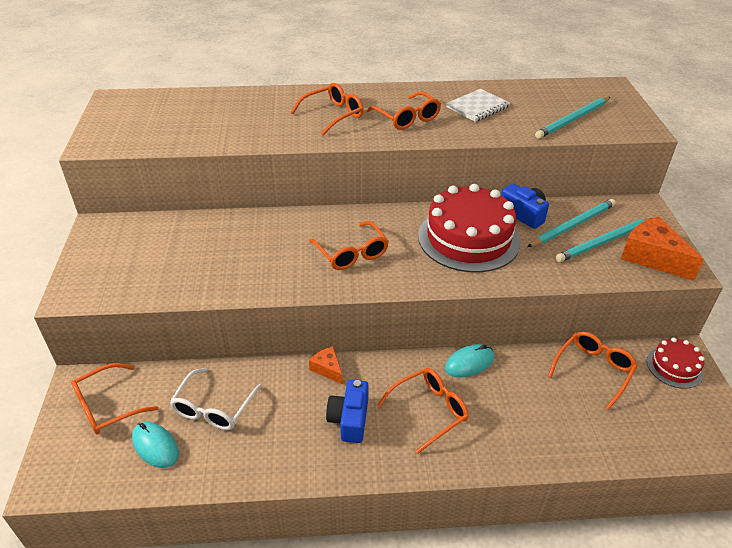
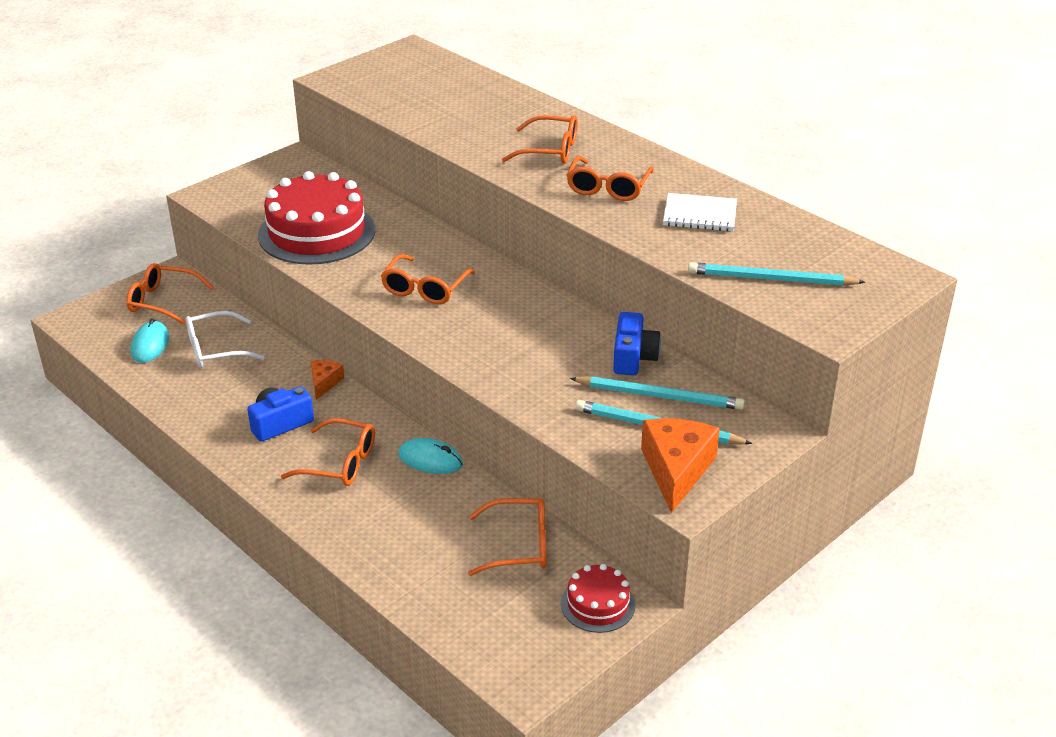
camera: 50 degrees right, 5 degrees down
red cake [418,184,521,273] -> red cake moved to [258,171,375,265]

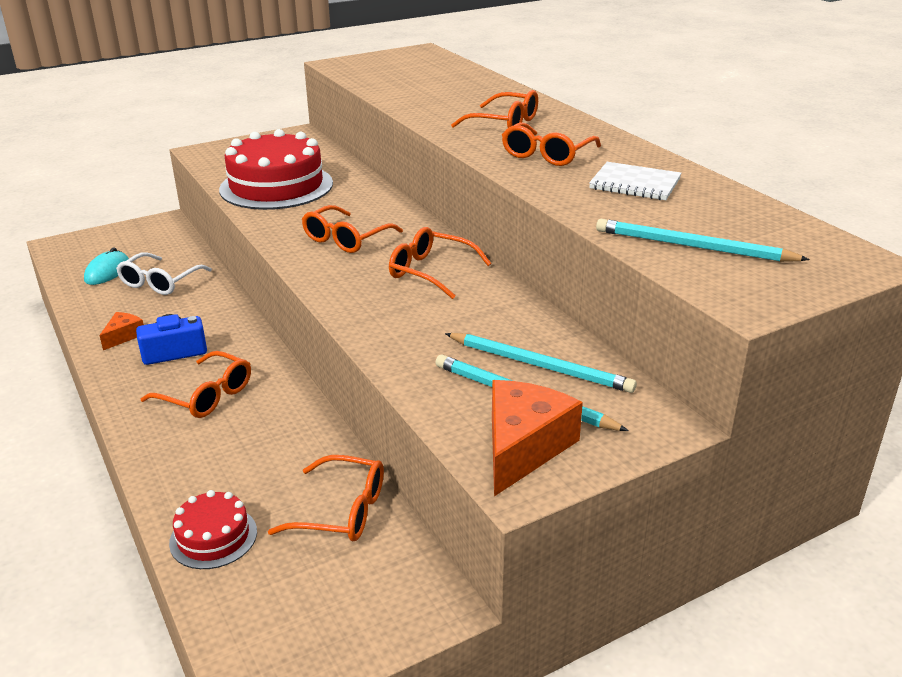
camera: 15 degrees right, 5 degrees down
orange glasses [126,263,214,325] -> orange glasses moved to [389,227,491,299]
white glasses [186,311,265,368] -> white glasses turned 60 degrees counterclockwise [116,252,212,295]
orange cheese [311,360,344,400] -> orange cheese moved to [99,312,144,350]
turquoise mouse [398,438,463,474] -> none
red cake [561,564,635,633] -> red cake moved to [169,490,257,569]
blue camera [613,312,661,375] -> none

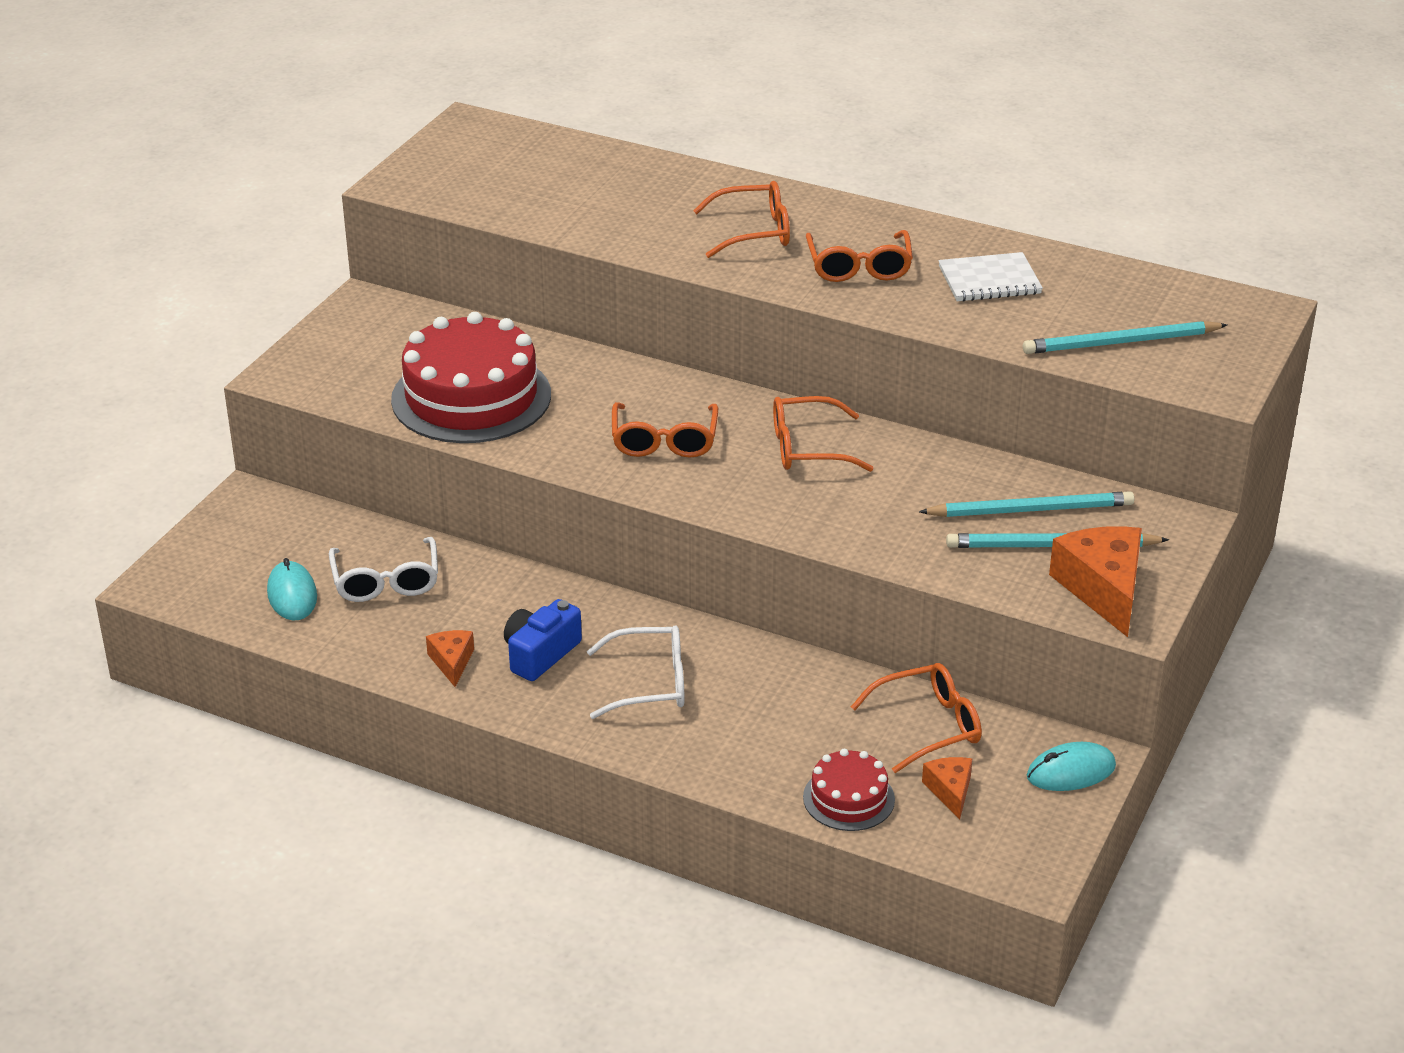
camera: 35 degrees left, 5 degrees up
orange glasses [141,351,251,418] -> white glasses [587,625,684,719]
none -> orange cheese [922,757,972,820]
none -> turquoise mouse [1027,742,1116,791]

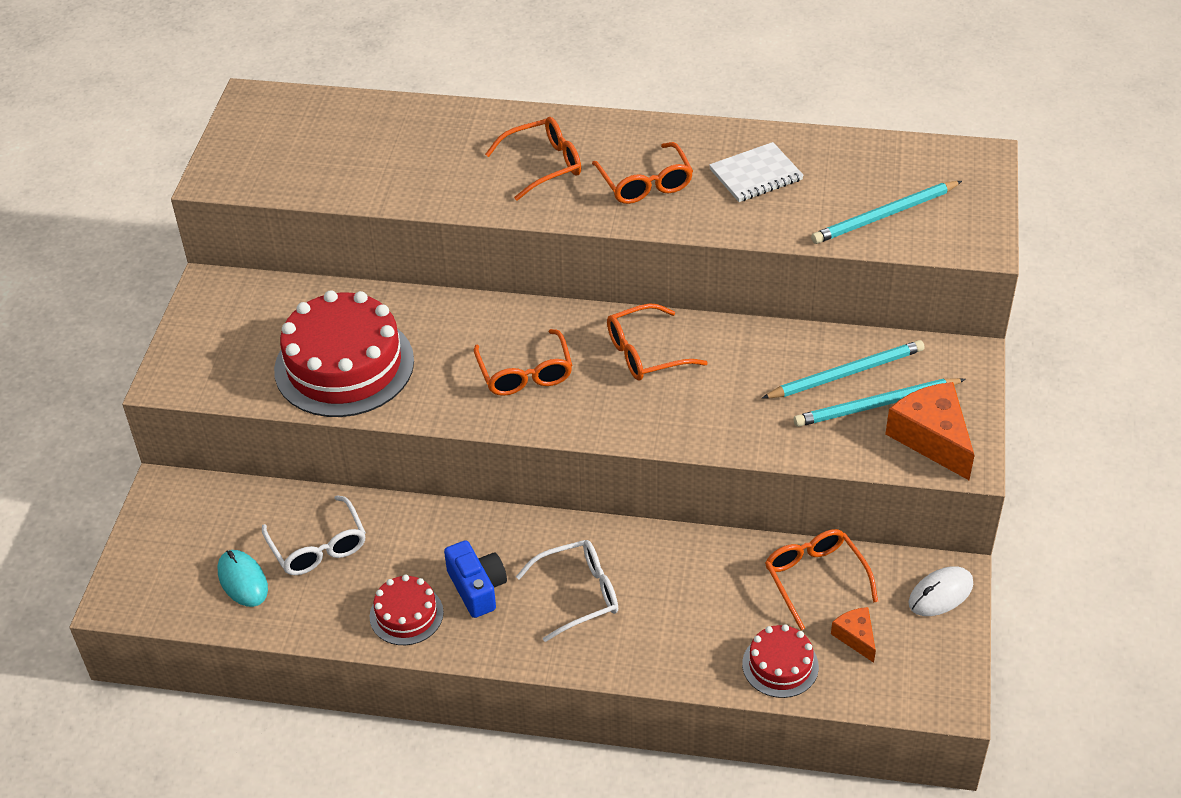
camera: 15 degrees left, 10 degrees up
orange cheese [426,630,474,687] -> red cake [370,575,444,645]
blue camera [504,599,582,681] -> blue camera turned 135 degrees clockwise [444,540,507,618]
orange glasses [851,663,982,773] -> orange glasses turned 75 degrees counterclockwise [765,529,878,630]
turquoise mouse [1027,742,1116,791] -> white mouse [908,566,973,616]

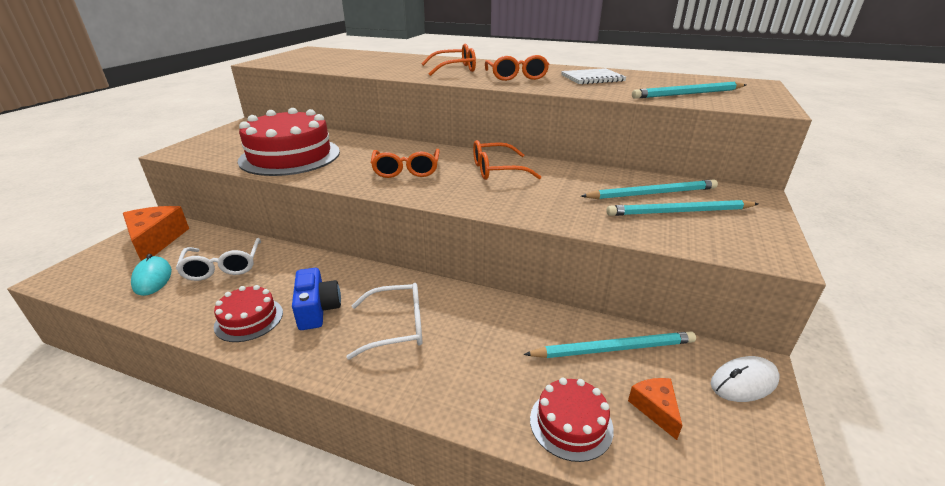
camera: 10 degrees right, 15 degrees down
orange glasses [765,529,878,630] -> turquoise pencil [524,331,696,358]
orange cheese [885,382,975,480] -> orange cheese moved to [123,206,189,261]

